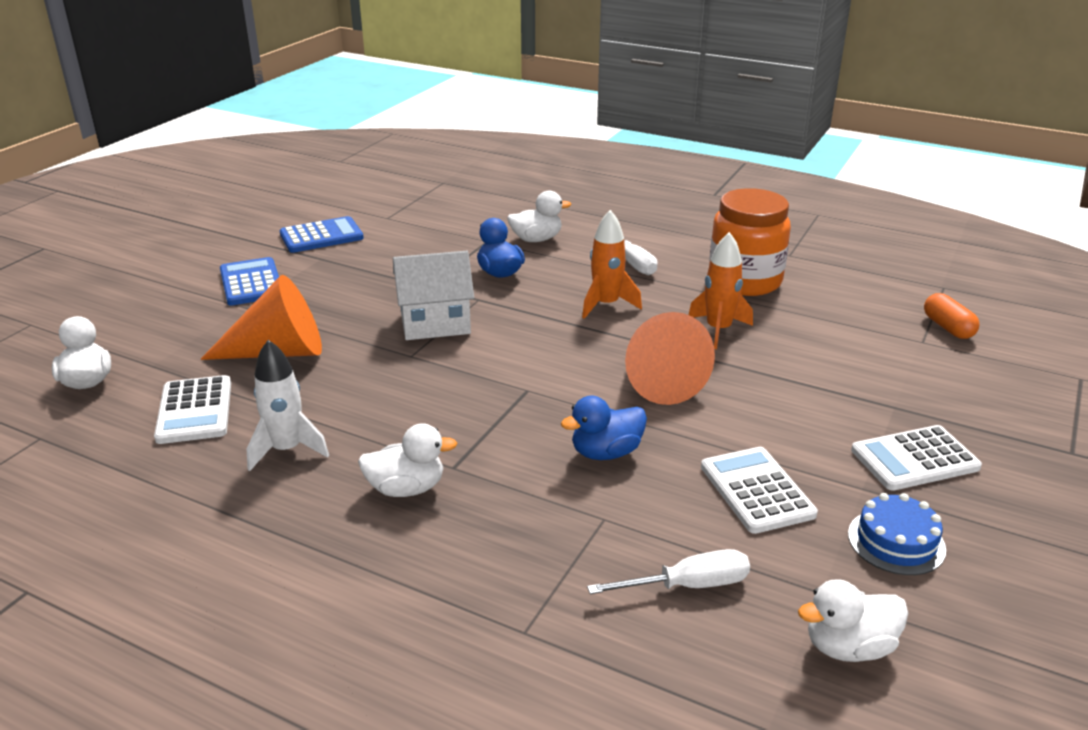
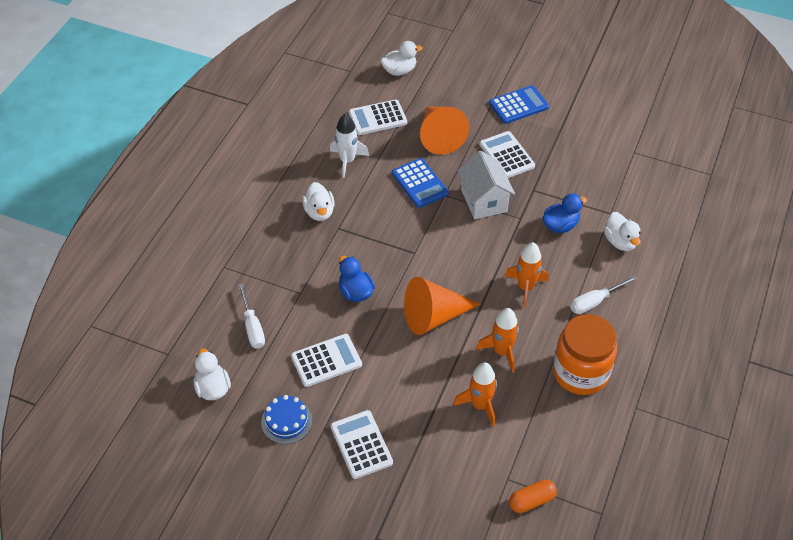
camera: 85 degrees right, 20 degrees up
blue calculator [280,216,364,253] -> blue calculator moved to [392,158,449,208]
none -> orange rocket [453,362,497,427]
none -> white calculator [480,131,535,178]

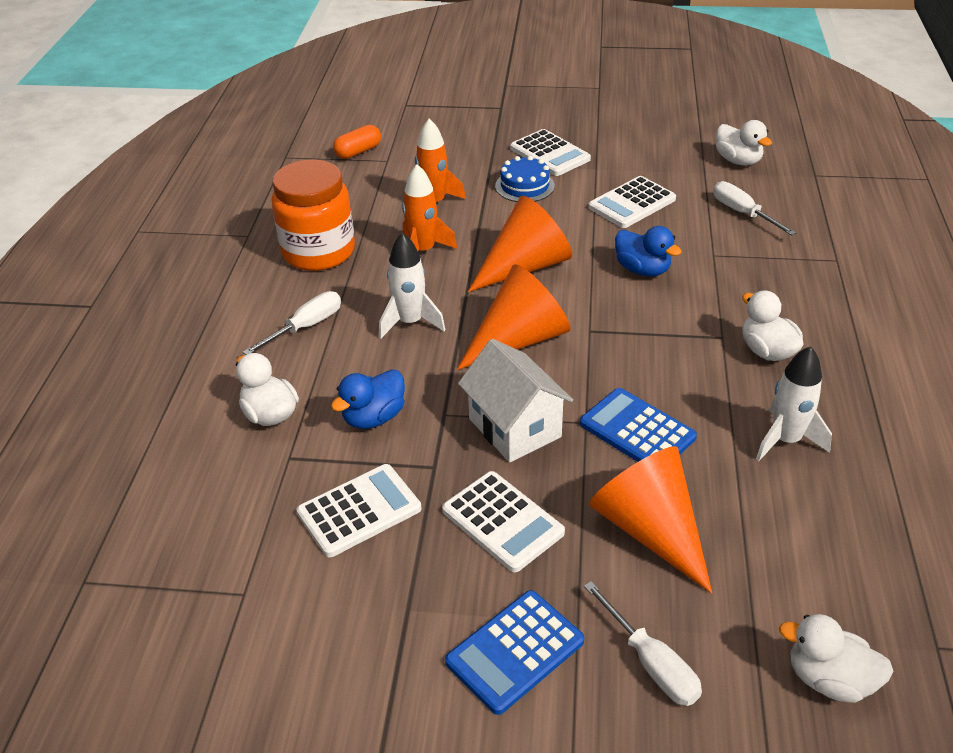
camera: 165 degrees right, 10 degrees down
blue cake [261,395,312,444] -> blue cake moved to [495,156,555,202]
white calculator [349,99,407,135] -> white calculator moved to [296,464,421,557]
white duck [380,41,423,76] -> white duck turned 60 degrees clockwise [779,614,894,703]
orange rocket [505,242,549,308] -> white rocket [379,232,445,339]
none -> orange cone [457,264,570,370]
none -> white screwdriver [584,581,702,706]

